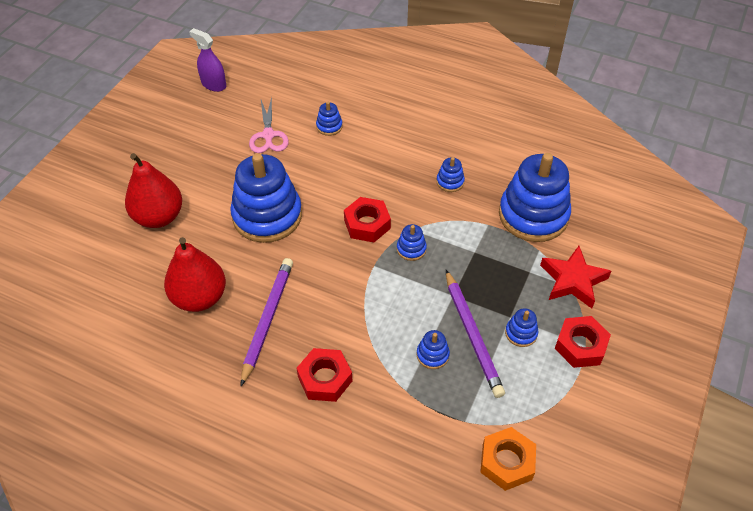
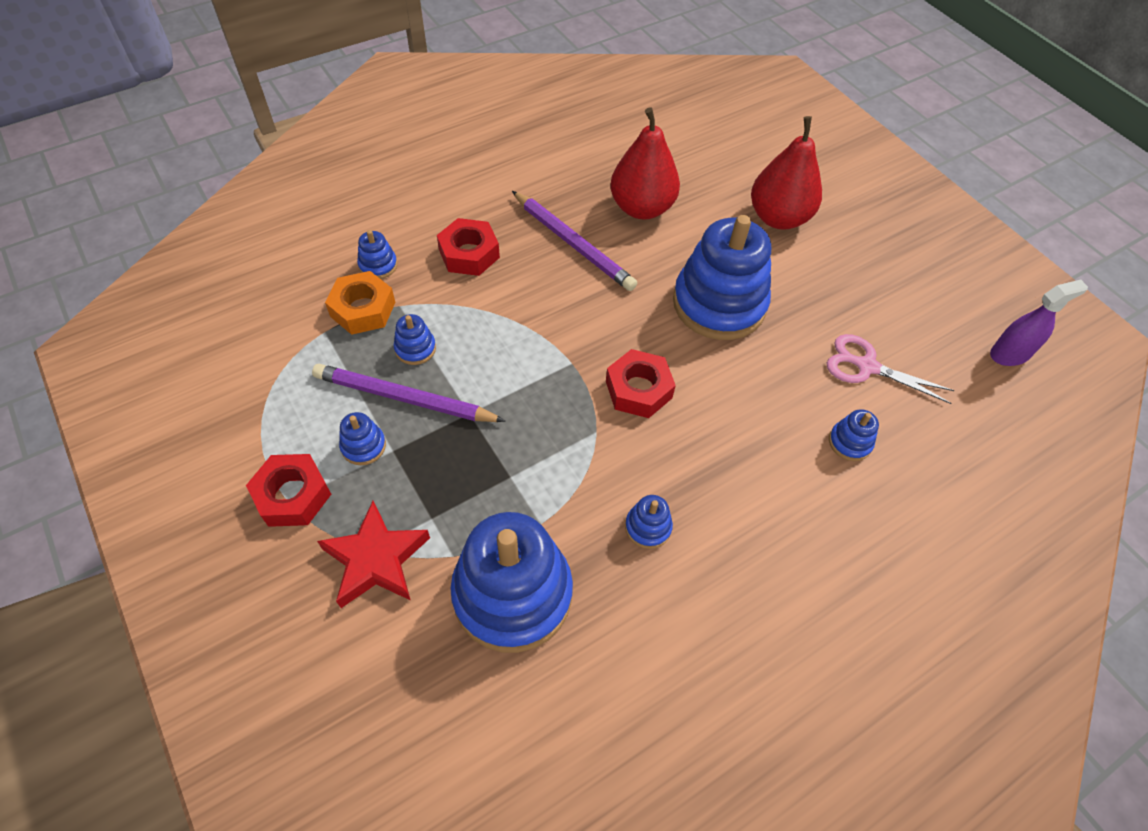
camera: 120 degrees right, 5 degrees up
blue stacking toy [397,224,427,261] -> blue stacking toy moved to [357,230,397,279]
orange nut [480,427,536,491] -> orange nut moved to [325,271,395,335]

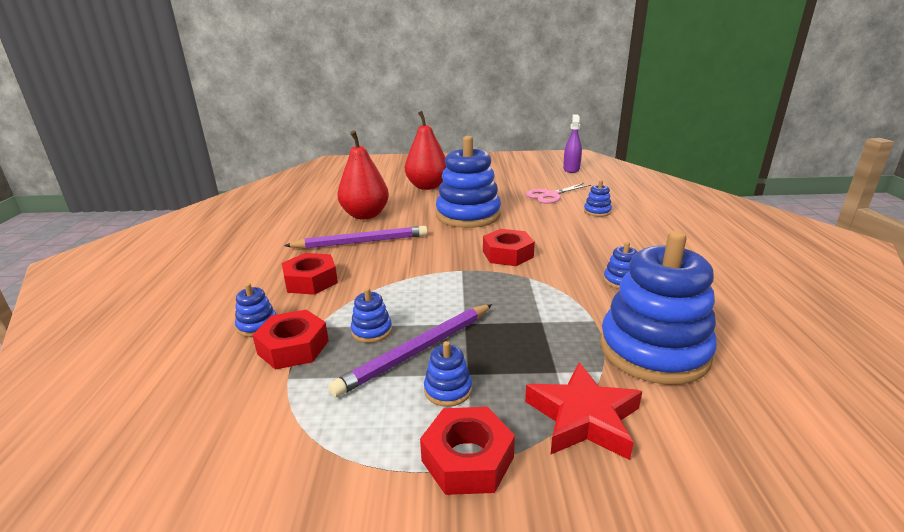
camera: 55 degrees left, 30 degrees down
orange nut [325,271,395,335] -> red nut [252,310,329,370]

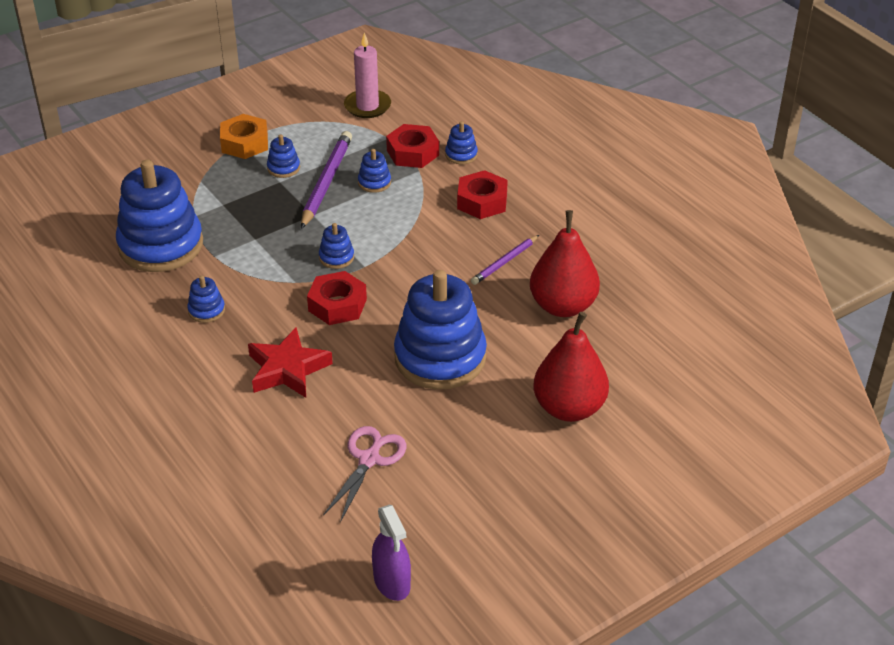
camera: 145 degrees right, 15 degrees up
purple pencil [284,226,428,249] -> purple pencil [471,235,539,285], size x0.59
red nut [420,407,515,495] -> orange nut [220,114,268,159]
red star [525,362,642,460] -> red star moved to [248,327,333,398]
blue stacking toy [584,180,612,217] -> blue stacking toy moved to [319,223,354,269]
none -> pink candle [344,32,391,118]

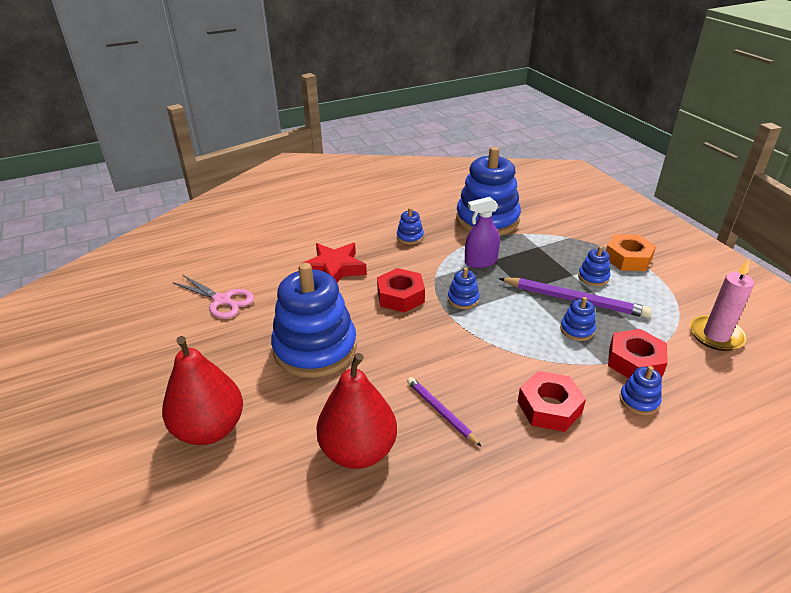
camera: 100 degrees right, 5 degrees down
purple spray bottle [372,505,411,601] -> purple spray bottle moved to [465,197,500,268]

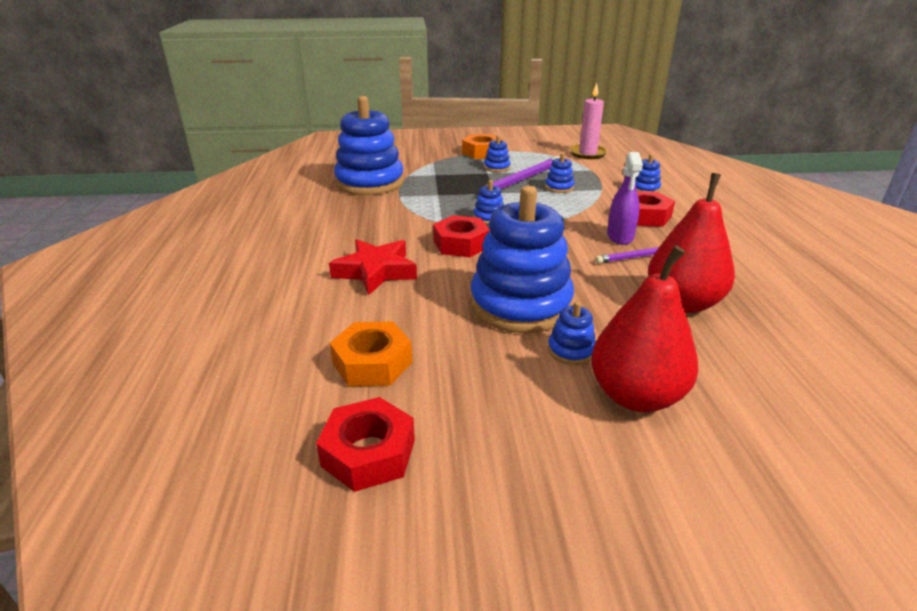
camera: 70 degrees left, 5 degrees down
pink scissors [172,275,254,319] -> orange nut [330,322,412,386]
blue stacking toy [397,208,424,244] -> blue stacking toy moved to [548,301,596,365]
purple spray bottle [465,197,500,268] -> purple spray bottle moved to [607,152,643,245]
red nut [608,329,668,378] -> red nut moved to [316,397,415,492]

